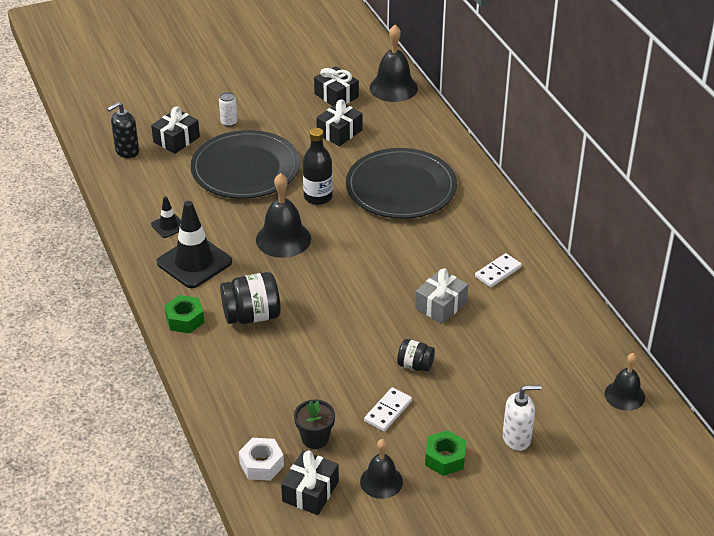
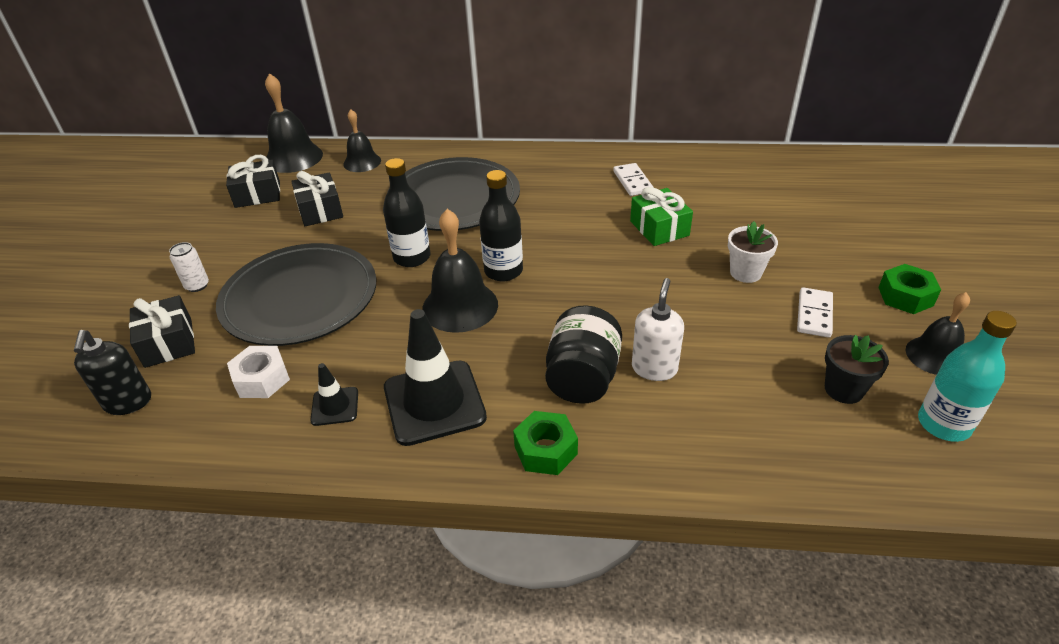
camera: 60 degrees left, 0 degrees up
white nut [239,438,284,481] -> white nut moved to [227,346,290,398]
black gift [281,451,339,515] -> turquoise bottle [918,311,1017,442]
white domino [364,387,412,431] -> white domino turned 45 degrees clockwise [797,287,833,338]
black jar [397,339,435,372] -> white flower pot [728,221,778,283]
grey gift [415,269,468,324] -> green gift [630,187,693,246]
white soap dispenser [503,385,541,451] -> white soap dispenser moved to [632,278,684,381]
black bell [605,353,645,411] -> black bell moved to [344,109,381,172]
none -> black bottle [479,170,523,281]

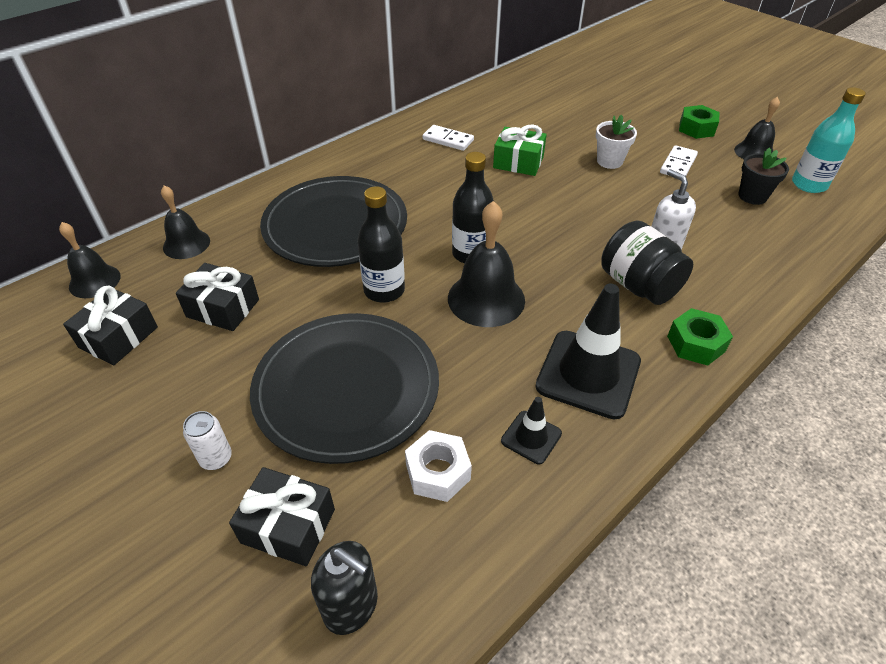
camera: 50 degrees left, 5 degrees up
black bell [265,73,323,173] -> black bell [59,222,121,298], size x0.64
white domino [797,287,833,338] -> white domino turned 60 degrees clockwise [660,145,698,176]

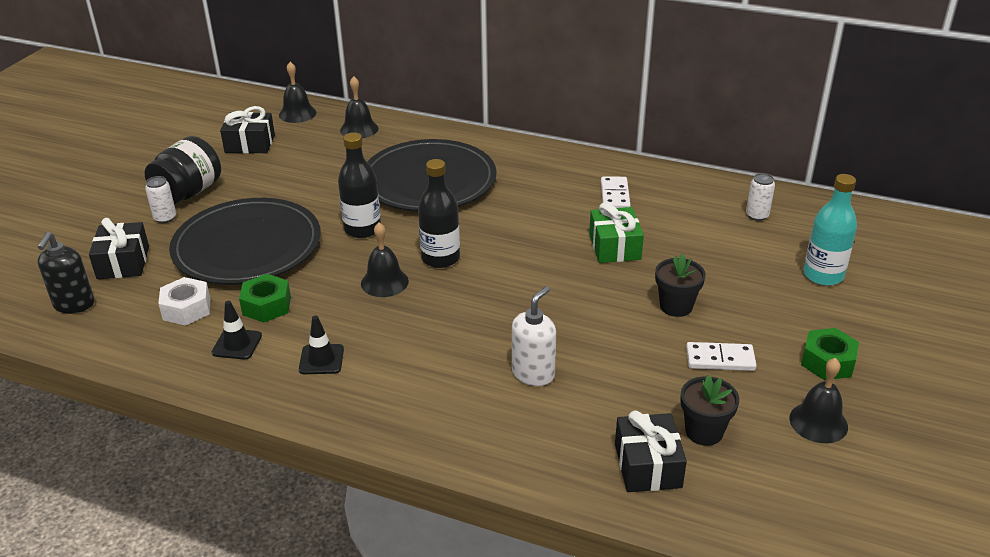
camera: 65 degrees right, 10 degrees down
black gift [176,263,259,331] -> black gift moved to [615,410,687,492]
black bell [448,201,525,327] -> black bell [361,222,409,297], size x0.64
black traffic cone [535,284,641,420] -> black traffic cone [299,315,344,374], size x0.50
white flower pot [596,115,637,169] -> black flower pot [655,254,706,317]
black jar [601,221,693,305] -> black jar moved to [145,136,221,205]
green nut [667,308,733,366] -> green nut moved to [239,274,291,323]
turquoise bottle [792,87,866,193] -> turquoise bottle moved to [803,174,857,286]
none -> white can [746,173,775,221]

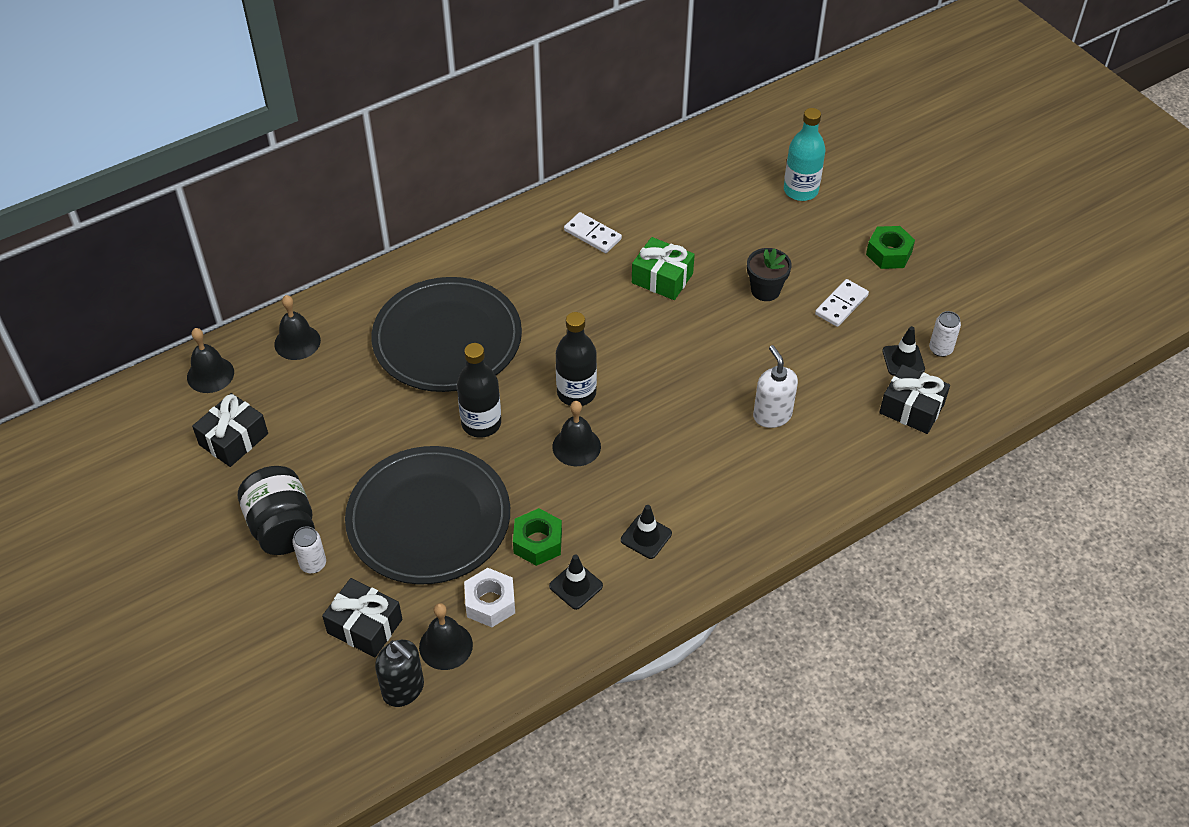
camera: 55 degrees left, 15 degrees up
black flower pot [680,375,740,446] -> black traffic cone [882,326,925,376]
white can [746,173,775,221] -> white can moved to [929,311,961,357]
black bell [789,358,848,443] -> black bell moved to [419,603,473,670]

